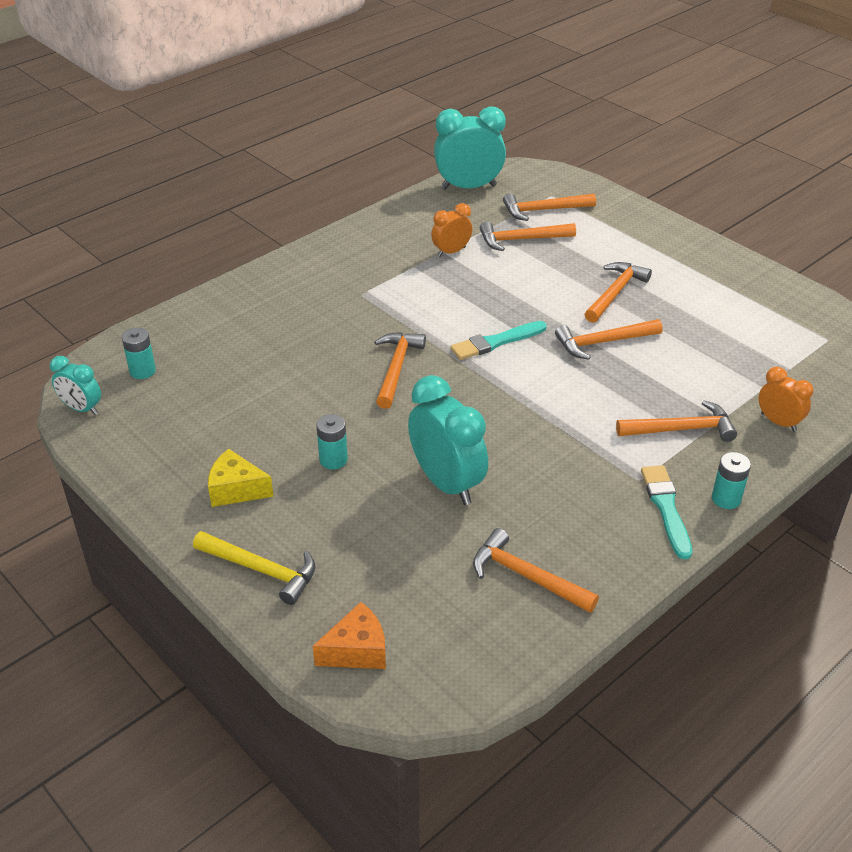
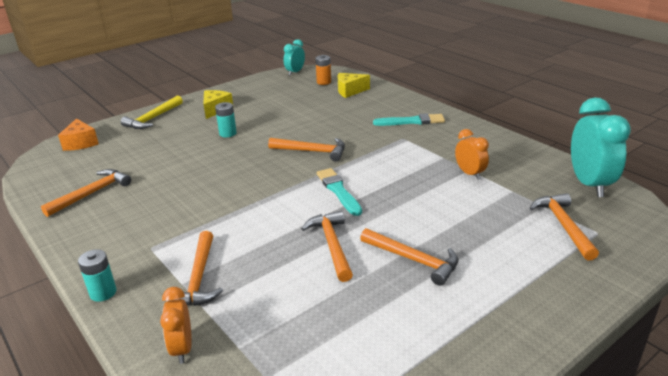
camera: 95 degrees right, 10 degrees down
turquoise battery [122,328,156,379] -> orange battery [315,55,331,85]
turquoise clock [408,375,488,505] -> none
orange hammer [480,221,576,251] -> none
turquoise brush [641,465,692,559] -> turquoise brush moved to [373,113,445,126]
orange clock [759,367,814,432] -> orange clock turned 120 degrees clockwise [160,287,192,364]
none -> yellow cheese [338,73,370,98]

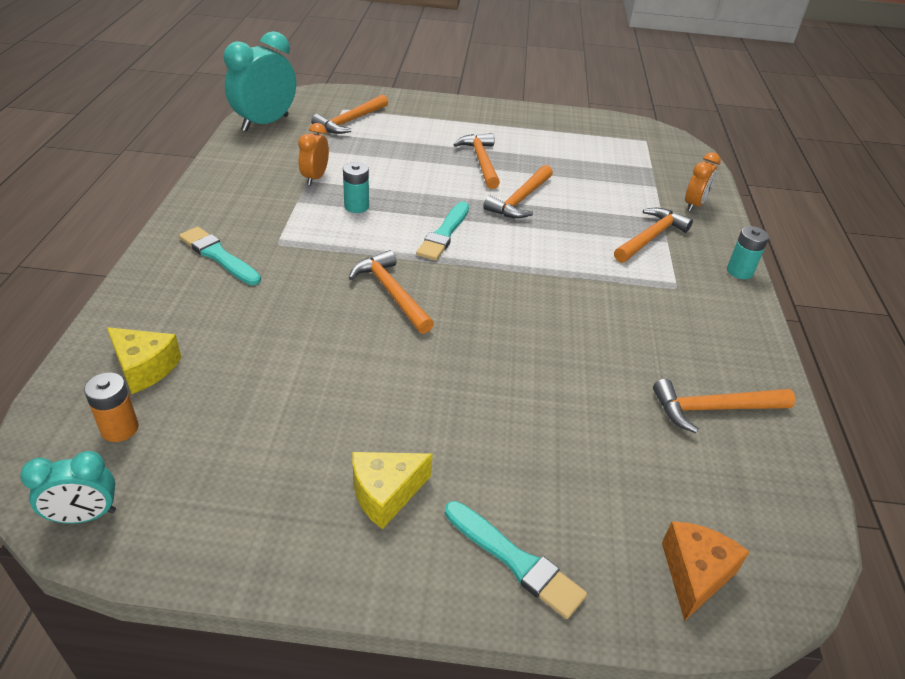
camera: 140 degrees left, 10 degrees up
yellow hammer [121,95,183,129] -> turquoise brush [445,501,587,619]
turquoise battery [215,102,237,137] -> turquoise battery moved to [343,162,369,213]

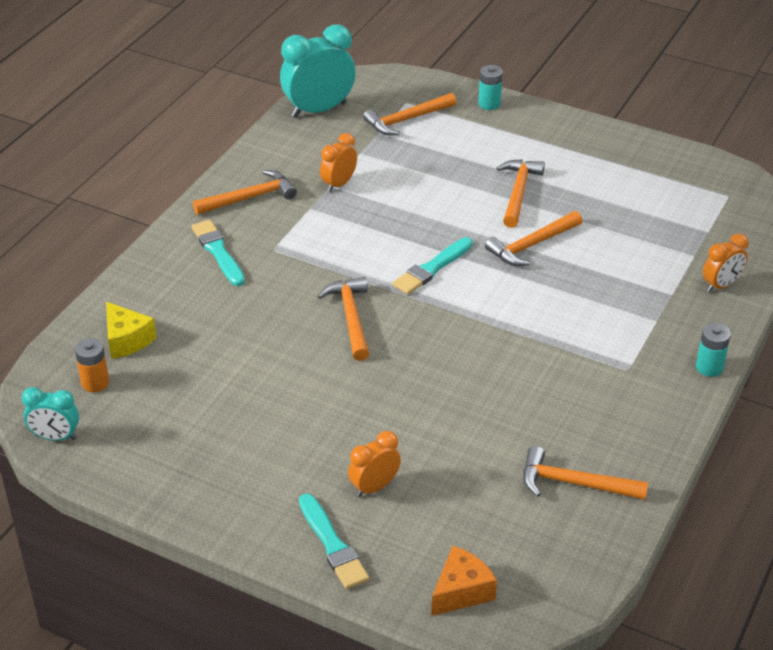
camera: 25 degrees right, 0 degrees up
turquoise battery [343,162,369,213] -> turquoise battery moved to [478,65,503,110]
yellow cheese [352,452,433,529] -> none
orange hammer [614,208,693,263] -> orange hammer moved to [193,170,297,215]
none -> orange clock [348,431,401,497]

